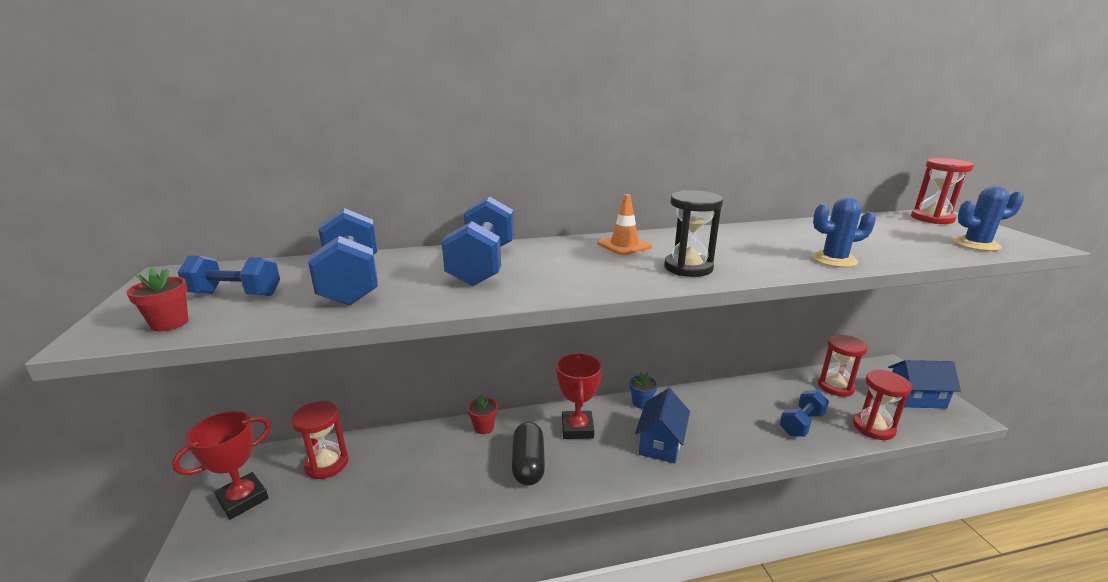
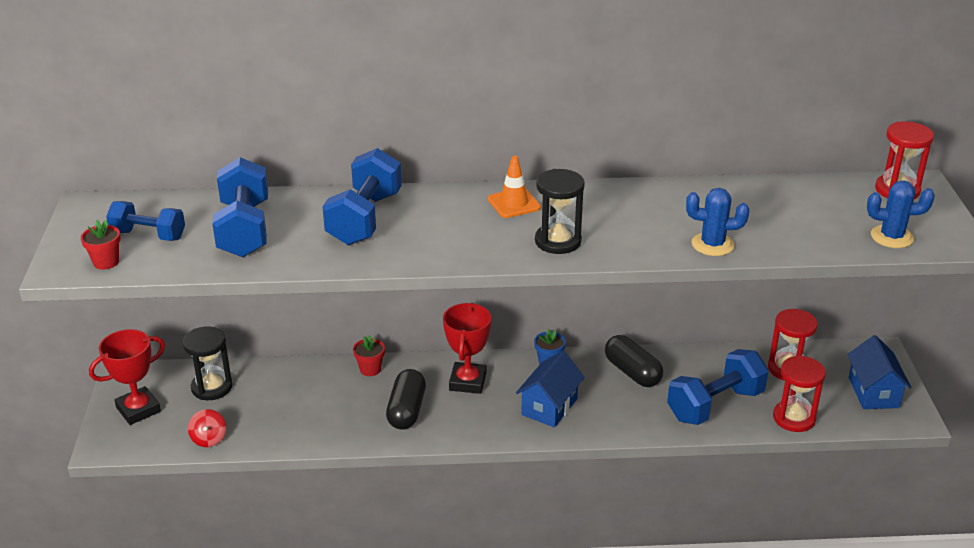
camera: 10 degrees right, 10 degrees up
red hourglass [291,401,349,479] -> black hourglass [183,326,233,400]
blue dumbbell [780,390,829,437] -> blue dumbbell [667,349,769,425], size x1.57
blue house [888,360,961,408] -> blue house turned 75 degrees clockwise [847,335,912,409]
none -> red spinning top [188,409,226,447]
none -> black capsule [605,335,663,387]

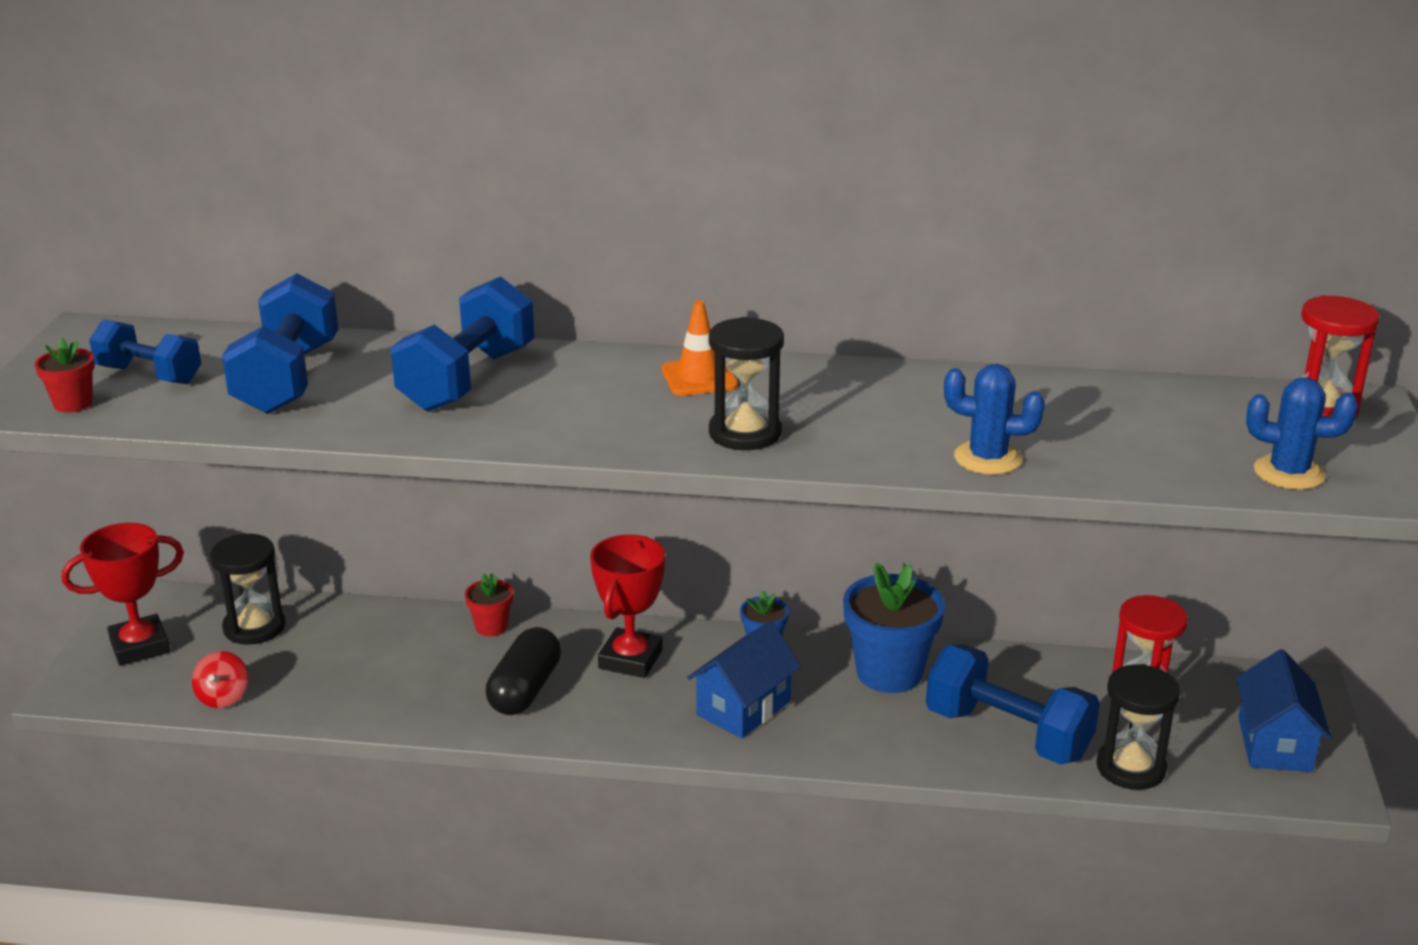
camera: 10 degrees right, 5 degrees down
black capsule [605,335,663,387] -> blue flower pot [843,563,945,693]
blue dumbbell [667,349,769,425] -> blue dumbbell turned 60 degrees clockwise [926,644,1100,765]
red hourglass [773,355,826,432] -> black hourglass [1096,664,1180,790]

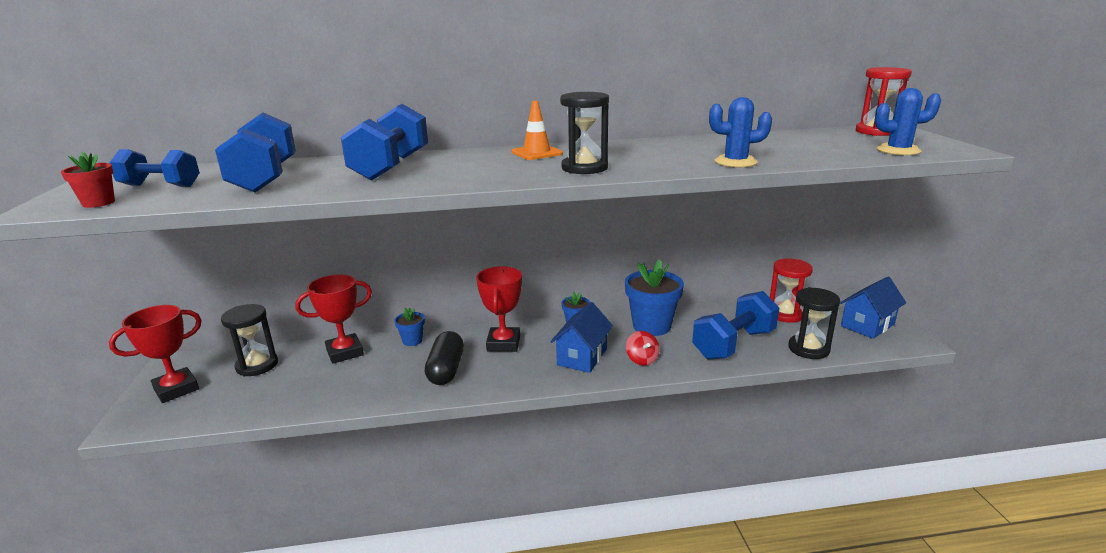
camera: 15 degrees left, 5 degrees down
red spinning top [192,651,248,708] -> red spinning top moved to [626,331,660,366]
red flower pot [465,573,513,636] -> blue flower pot [394,307,425,346]
blue dumbbell [926,644,1100,765] -> blue dumbbell turned 60 degrees counterclockwise [692,291,779,360]
blue house [1236,649,1331,772] -> blue house turned 60 degrees clockwise [840,277,906,339]
none -> red trophy [295,274,372,364]

